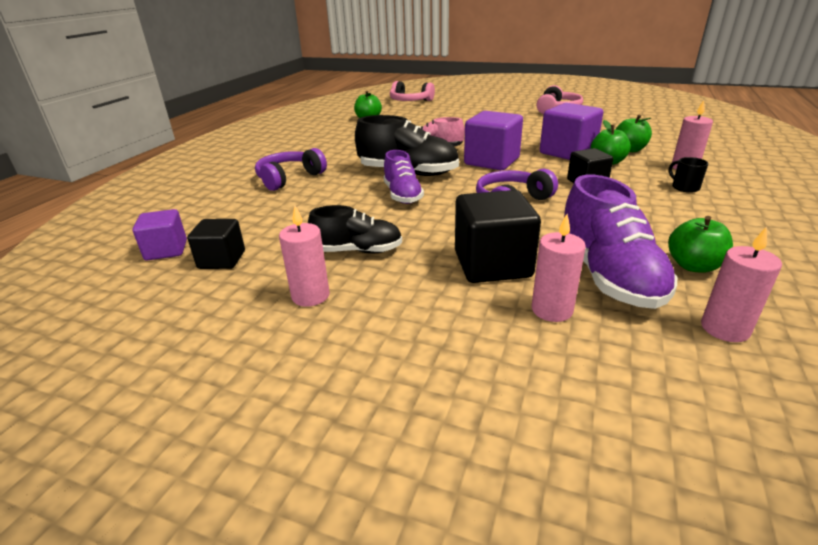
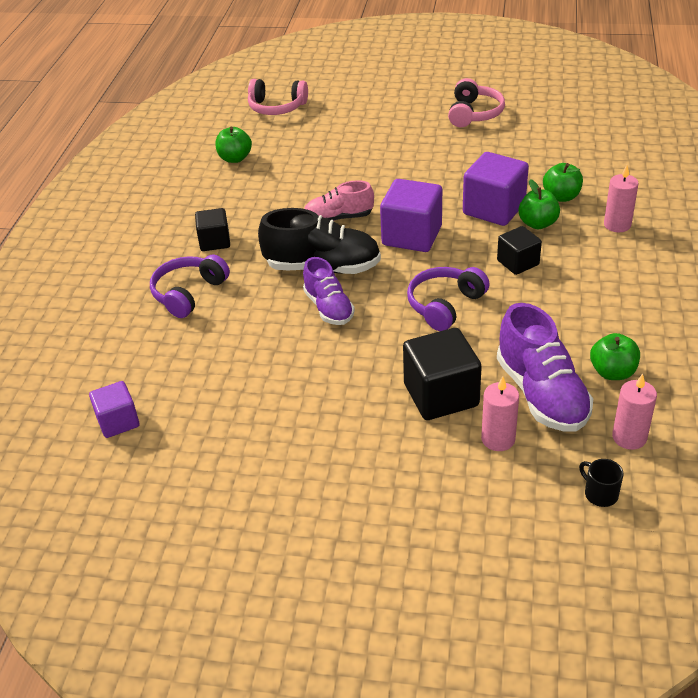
camera: 10 degrees left, 10 degrees up
black cube [187,219,245,269] -> black cube moved to [195,208,230,251]
pink candle [279,206,330,307] -> none
black shoe [308,205,402,254] -> none
black mug [669,157,708,193] -> black mug moved to [579,459,624,507]

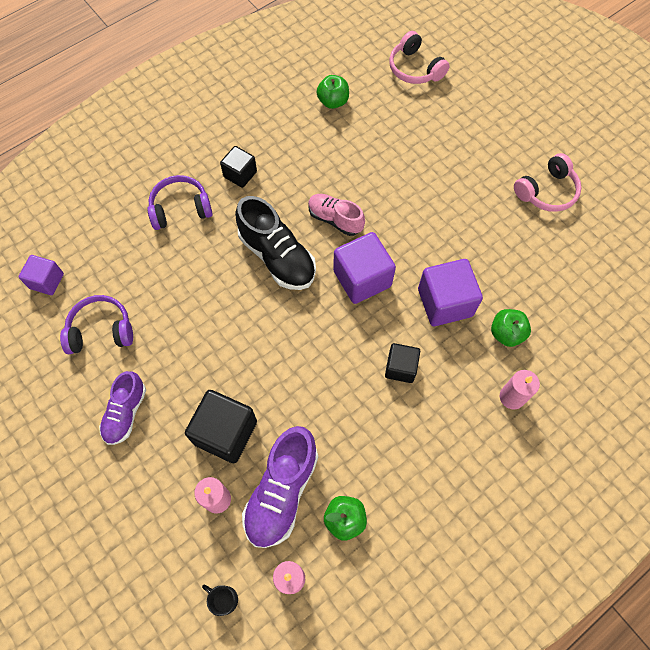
camera: 40 degrees right, 25 degrees up
purple shoe [303,257,355,325] -> purple shoe moved to [99,371,146,445]
purple headphones [407,267,490,331] -> purple headphones moved to [60,295,133,354]
green apple [518,179,560,229] -> none
black mug [579,459,624,507] -> black mug turned 60 degrees counterclockwise [202,585,238,616]

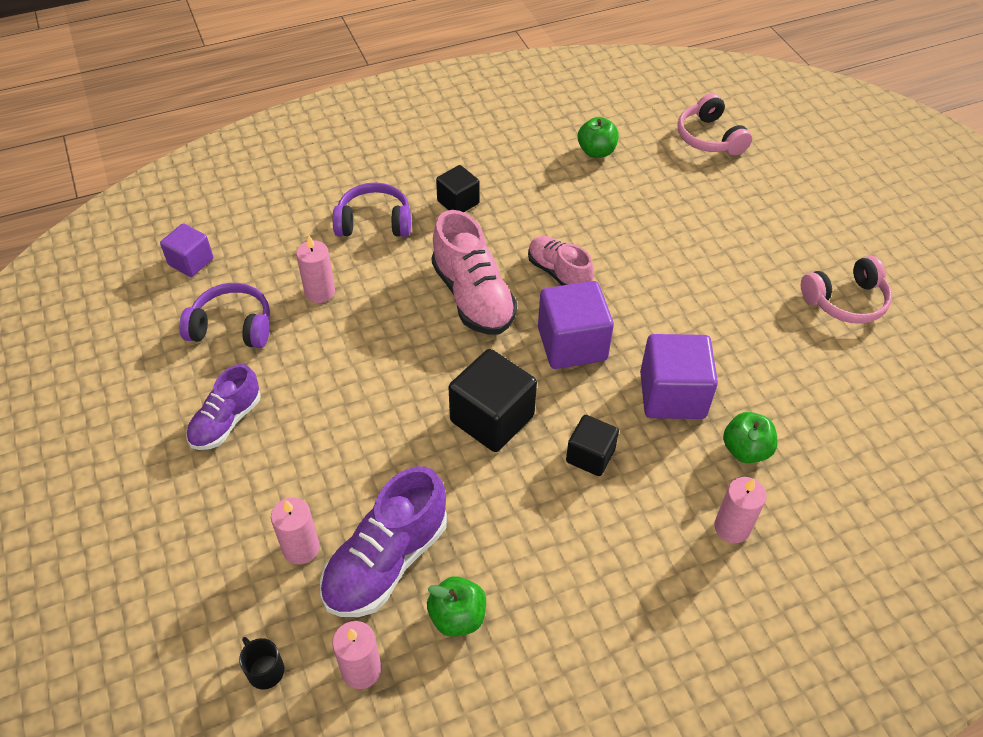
camera: 15 degrees right, 15 degrees down
black cube [185,390,257,463] -> black cube moved to [449,349,537,452]
black shoe [235,196,316,290] -> pink shoe [432,210,517,335]
none -> pink candle [296,236,335,303]

